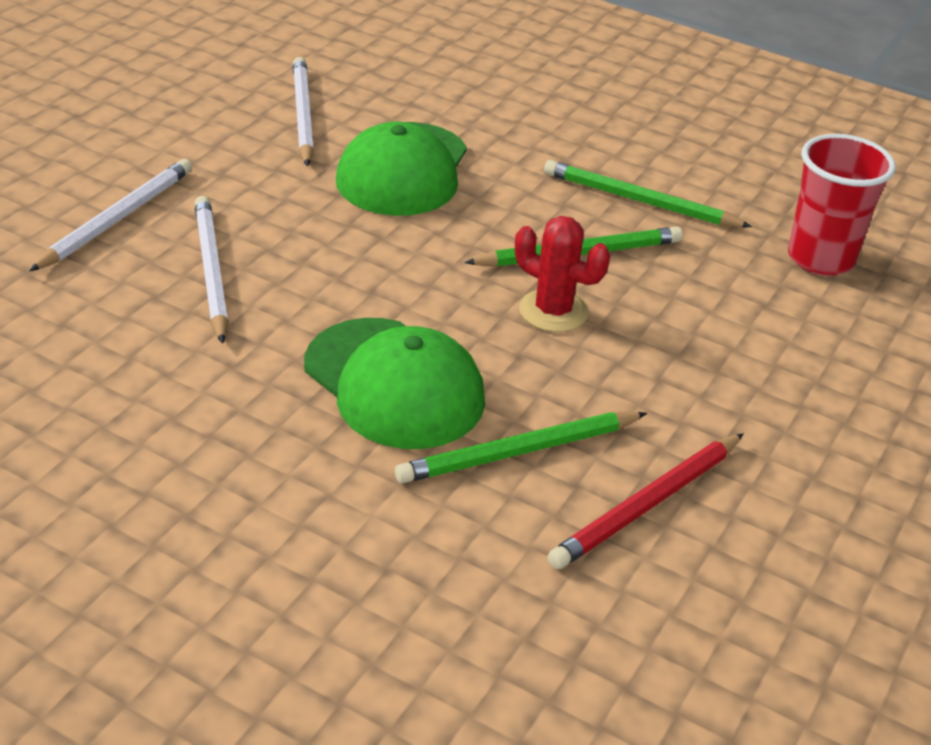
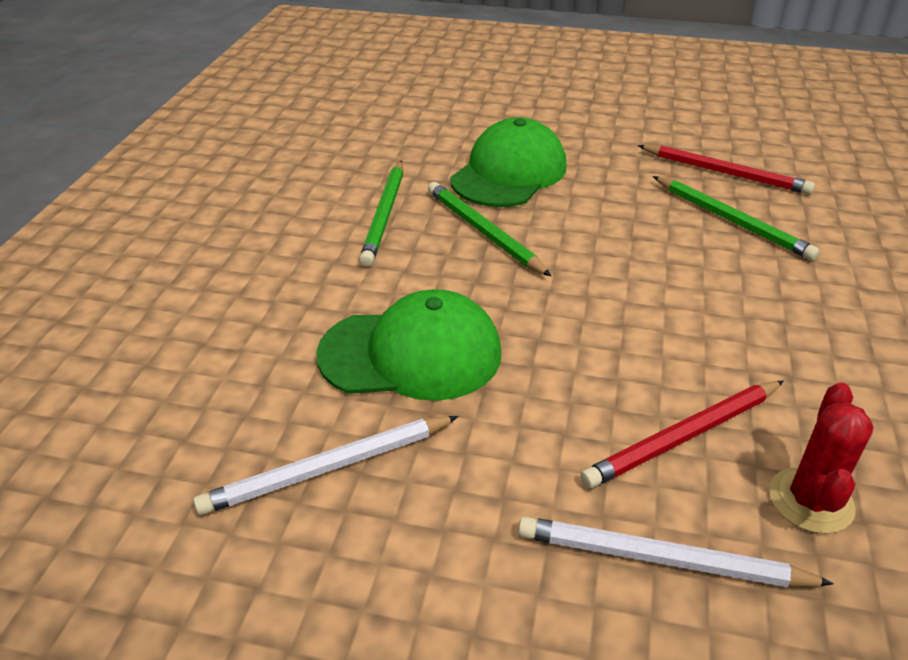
camera: 105 degrees left, 0 degrees up
white pencil [194,196,228,344] -> red pencil [580,381,784,488]
green cap [304,318,485,449] -> green cap moved to [450,117,566,207]
red cactus [515,216,610,332] -> red cactus moved to [769,382,874,534]
red cup [788,134,896,276] -> none

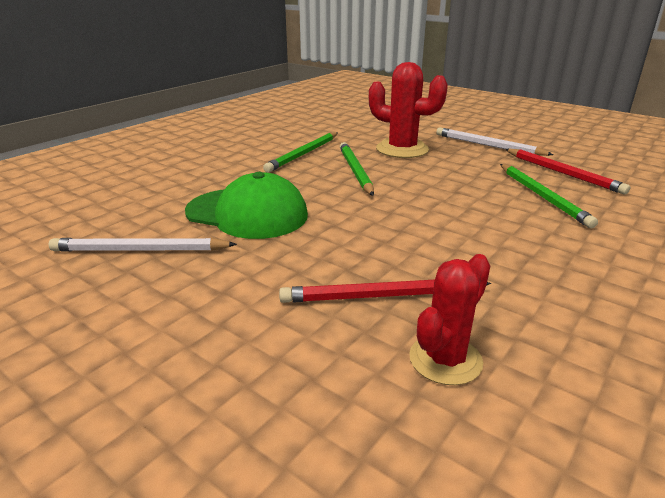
camera: 25 degrees right, 10 degrees down
green cap [450,117,566,207] -> red cactus [369,62,448,158]
white pencil [518,516,834,587] -> white pencil moved to [436,127,554,156]

